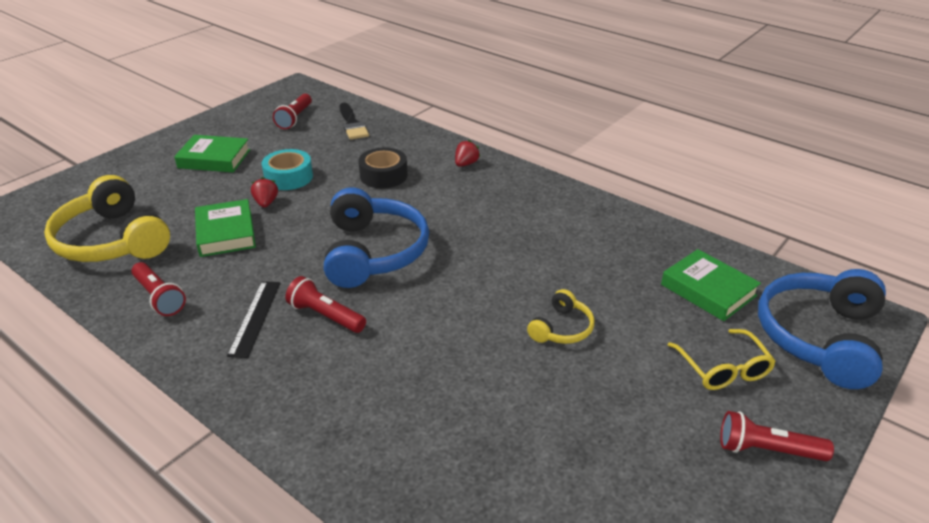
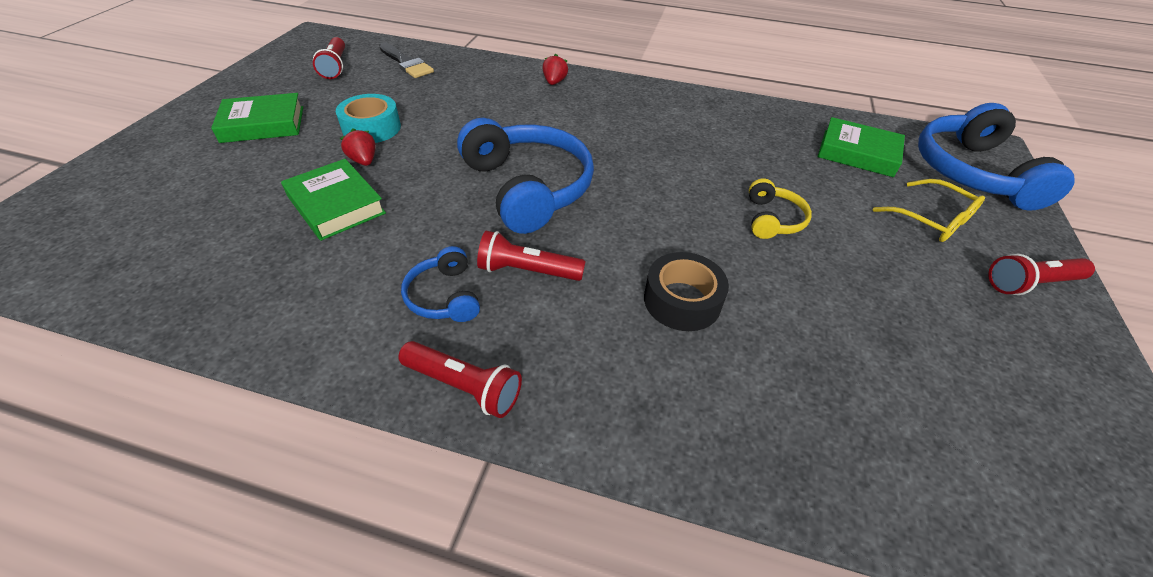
camera: 25 degrees left, 10 degrees up
yellow headphones [44,175,170,262] -> none
red flashlight [131,262,186,316] -> red flashlight moved to [398,341,522,418]
black ruler [227,281,280,358] -> blue headphones [401,246,480,322]
black tape [358,147,408,188] -> black tape moved to [644,252,729,331]

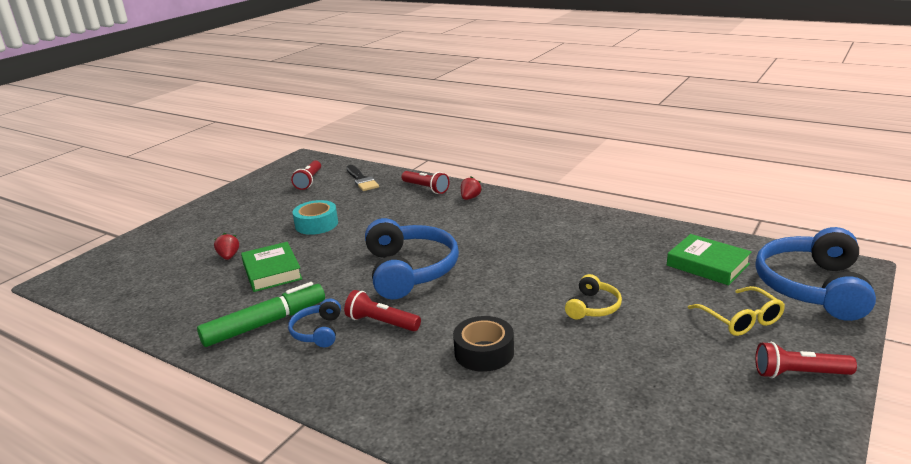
camera: 20 degrees right, 20 degrees down
green book [211,93,303,143] -> none
red strawberry [340,128,375,166] -> red strawberry moved to [214,233,239,260]
red flashlight [398,341,522,418] -> red flashlight moved to [401,171,450,194]
none -> green marker [197,282,325,347]

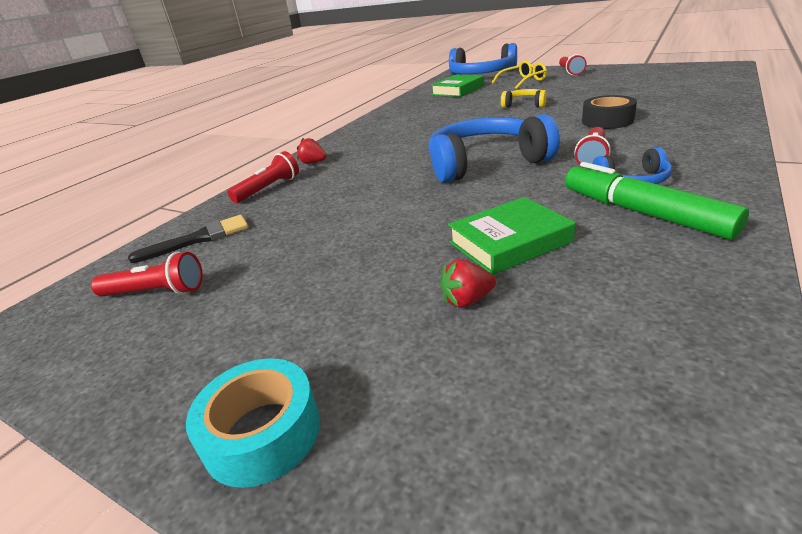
camera: 90 degrees left, 5 degrees up
turquoise tape [293,200,338,235] -> turquoise tape moved to [186,358,320,488]

